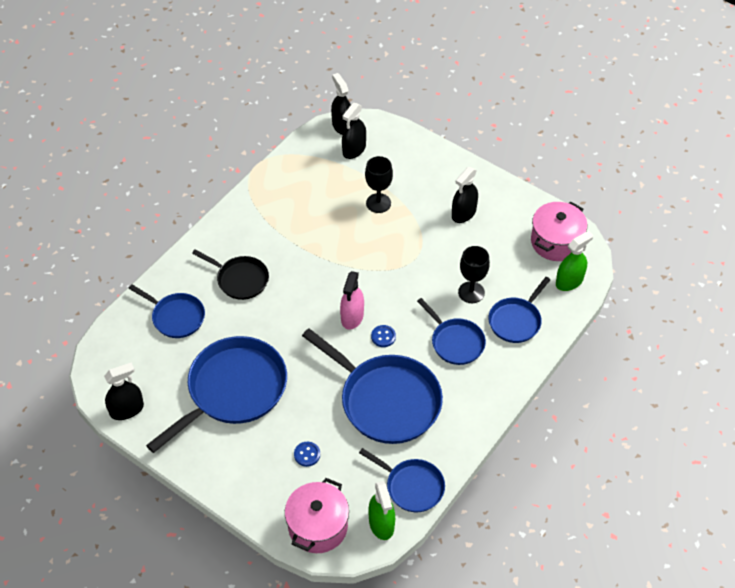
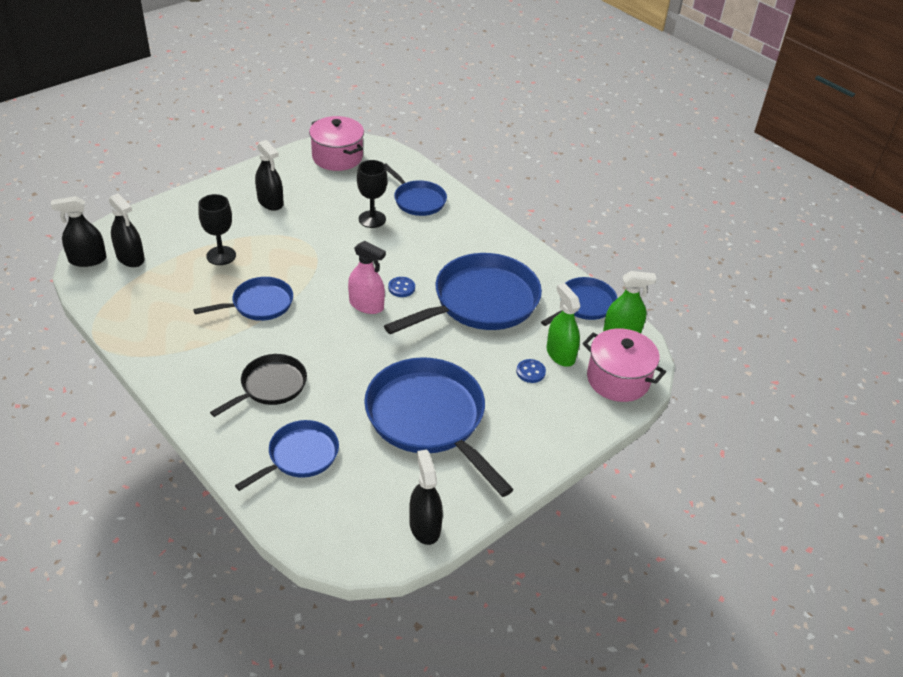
camera: 80 degrees left, 10 degrees down
blue pan [417,298,486,365] -> blue pan moved to [193,277,293,321]
green spray bottle [556,231,593,291] -> green spray bottle moved to [546,283,580,367]

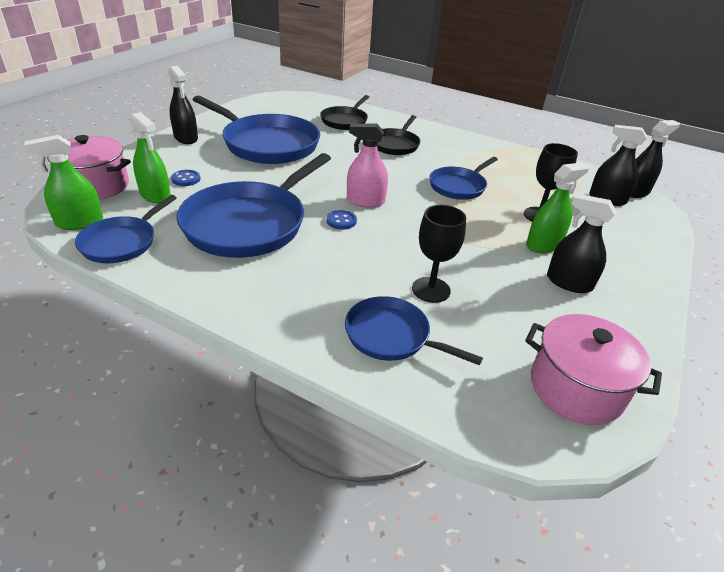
camera: 160 degrees right, 5 degrees down
blue pan [235,420,339,491] -> black pan [320,95,369,130]
black spray bottle [409,450,443,545] -> black spray bottle moved to [169,66,198,144]
none -> green spray bottle [526,163,589,253]

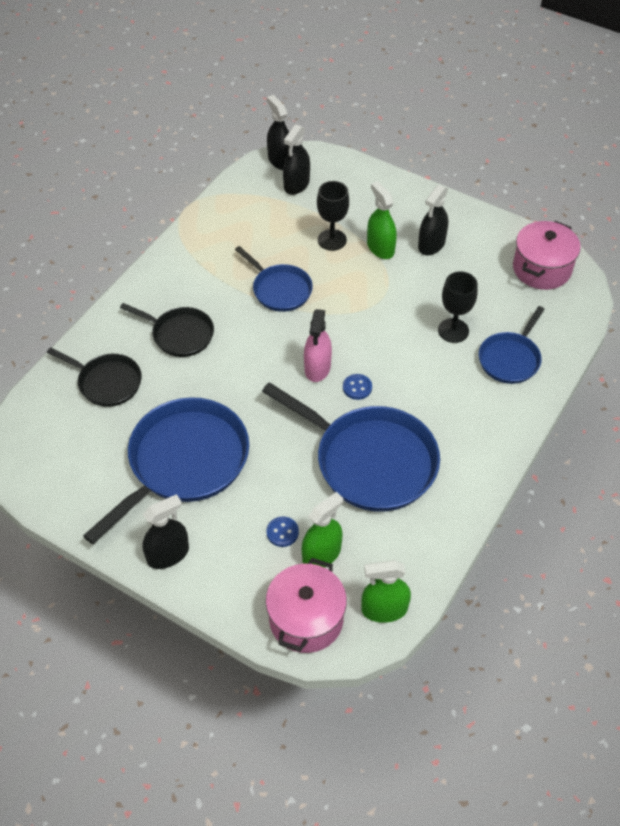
camera: 85 degrees left, 15 degrees up
green spray bottle [24,135,103,230] -> green spray bottle turned 105 degrees clockwise [361,560,411,623]
blue pan [75,195,177,263] -> none

